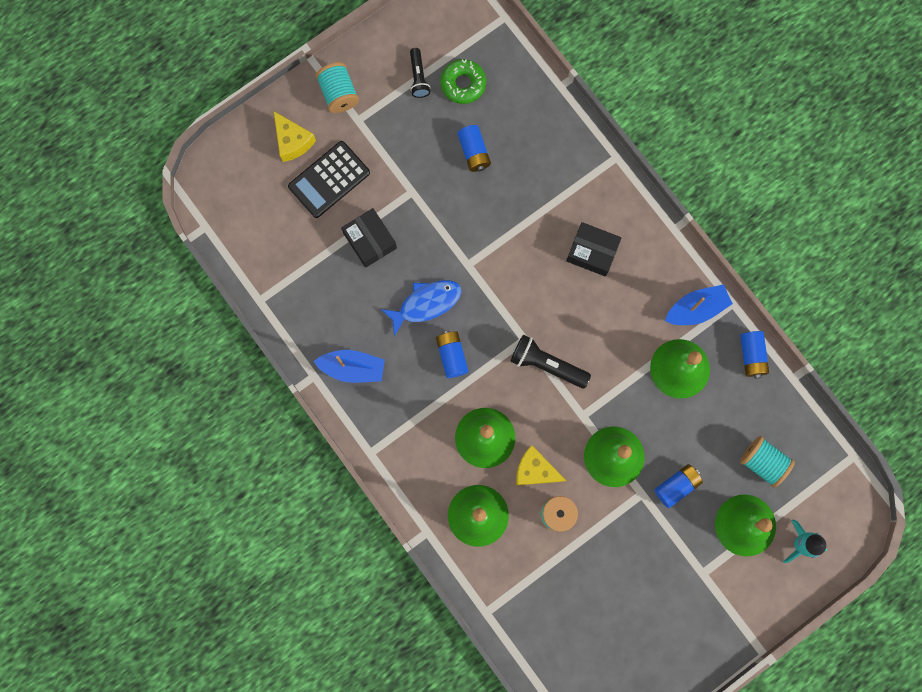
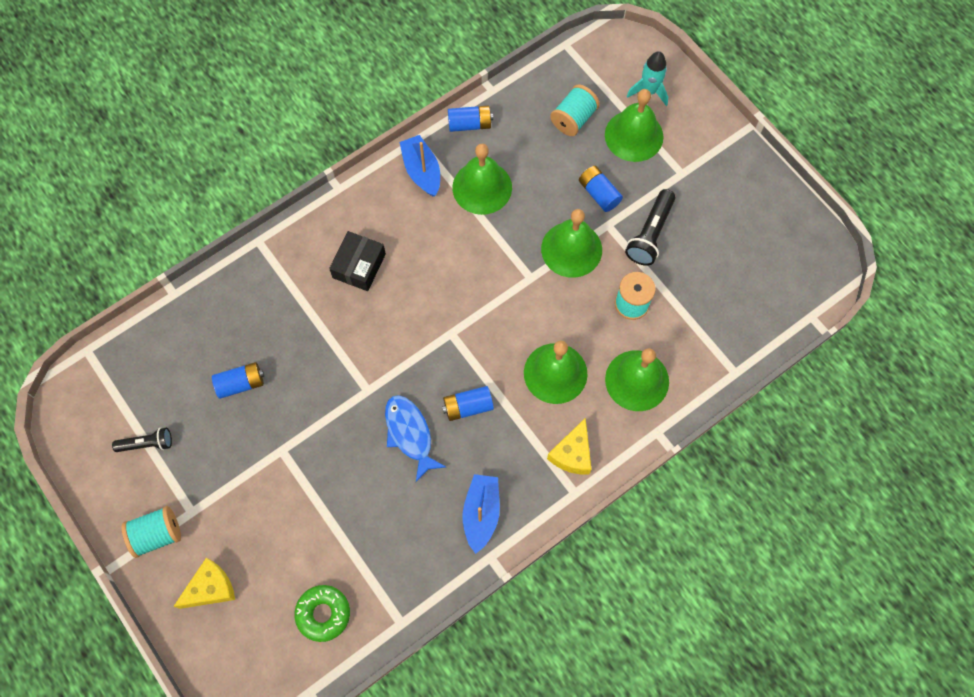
camera: 90 degrees left, 10 degrees down
black calculator [288,141,370,218] -> none
black box [341,208,397,268] -> none
green donut [440,59,486,104] -> green donut moved to [294,585,350,642]
black flashlight [510,335,591,388] -> black flashlight moved to [625,189,675,266]
yellow cheese [516,445,567,485] -> yellow cheese moved to [547,418,592,474]

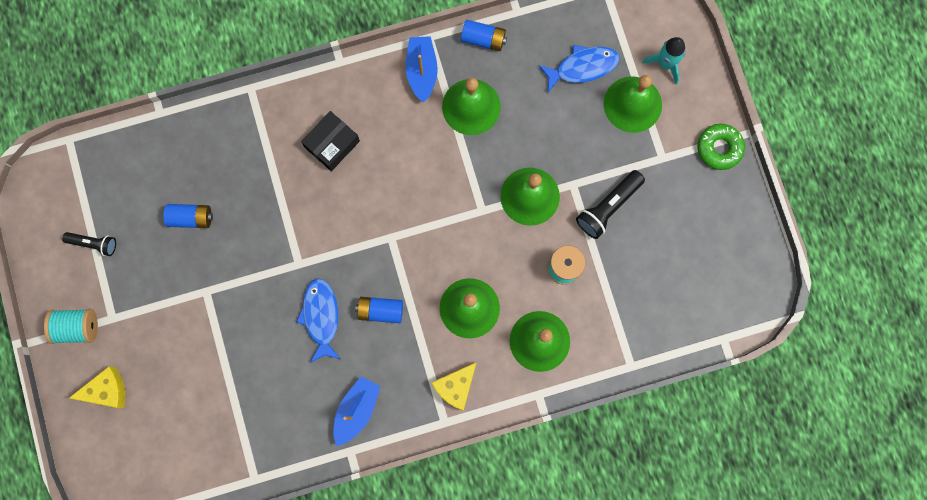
camera: 20 degrees right, 10 degrees up
green donut [294,585,350,642] -> green donut moved to [697,124,745,170]
turquoise spool [550,85,600,136] -> blue fish [538,45,619,92]
blue battery [579,166,623,212] -> none

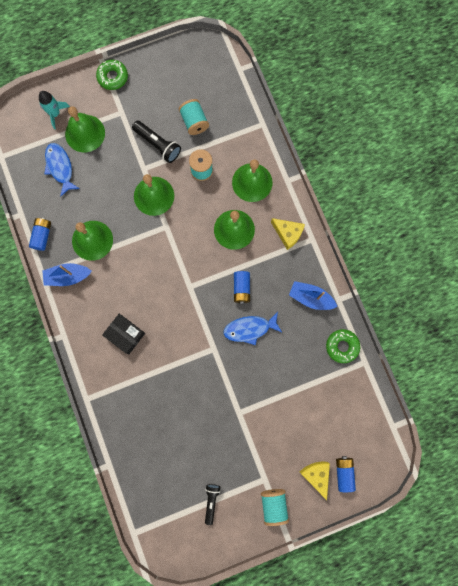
camera: 95 degrees left, 0 degrees up
blue battery [163,204,213,228] -> blue battery moved to [336,456,356,492]
none -> turquoise spool [179,99,209,135]
none -> green donut [326,329,360,363]

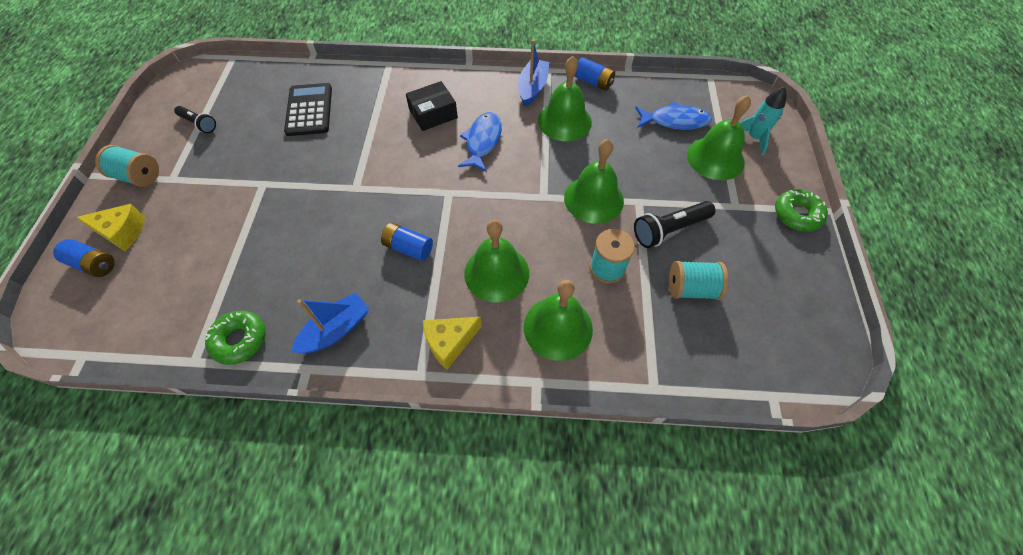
camera: 115 degrees right, 20 degrees down
blue fish [223,312,283,345] -> blue fish moved to [458,112,502,172]
none -> black calculator [284,83,332,136]

